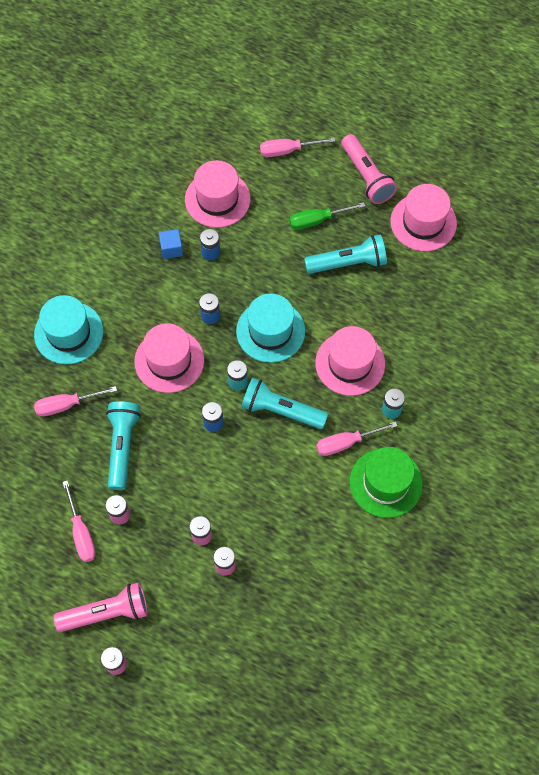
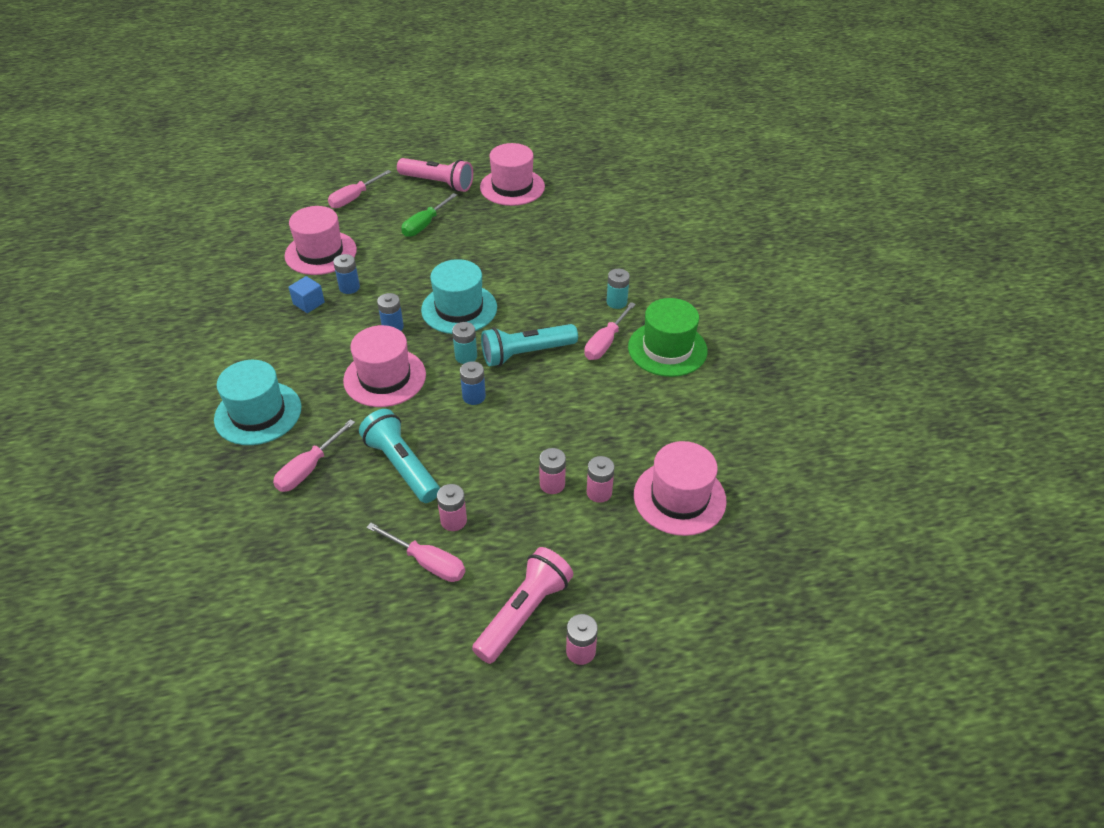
camera: 40 degrees left, 20 degrees down
turquoise flashlight [304,234,387,274] -> none
pink hat [315,326,385,396] -> pink hat moved to [634,441,727,536]

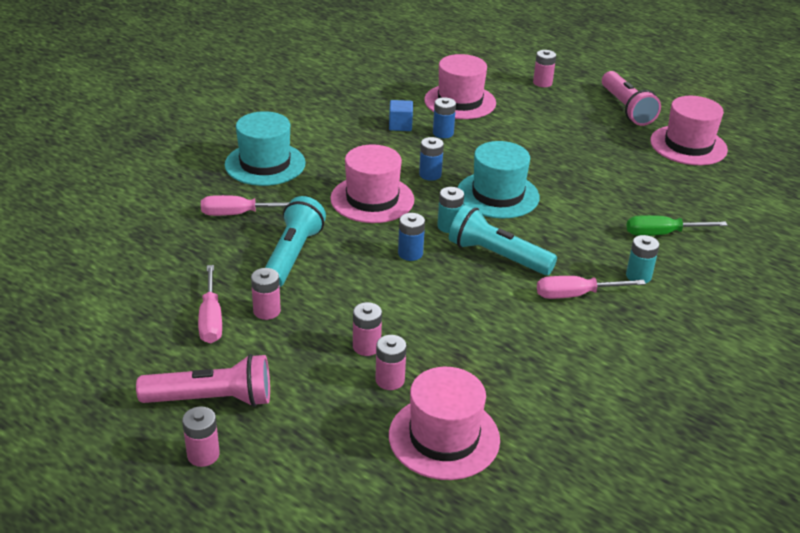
camera: 50 degrees right, 10 degrees down
pink screwdriver [328,170,391,208] -> pink battery [533,50,556,87]
green screwdriver [401,193,457,237] -> green screwdriver moved to [627,215,728,236]
green hat [628,298,708,377] -> none

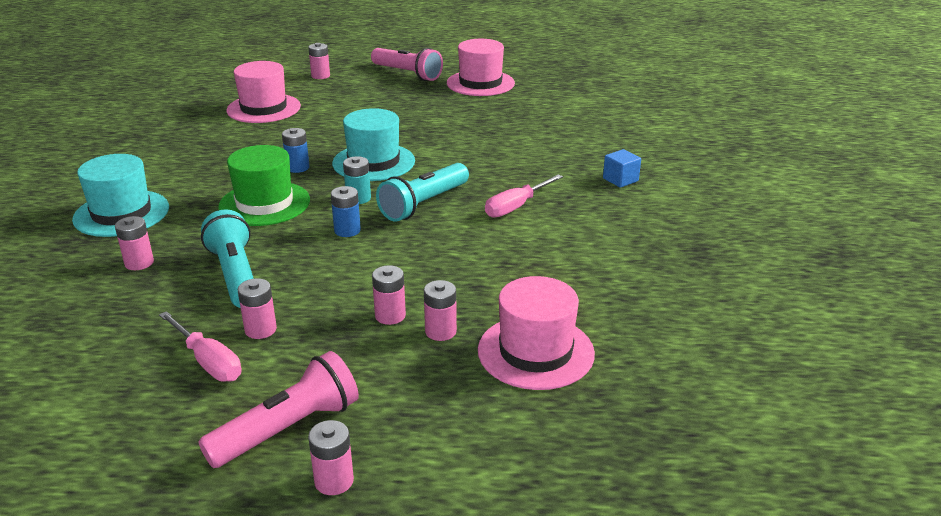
camera: 35 degrees left, 5 degrees down
pink screwdriver [201,195,290,216] -> pink battery [115,216,154,270]
pink hat [330,144,414,223] -> green hat [218,145,310,226]
blue cube [389,100,413,131] -> blue cube moved to [603,149,641,188]
blue battery [433,97,456,138] -> none
turquoise flashlight [449,205,557,275] -> turquoise flashlight turned 45 degrees counterclockwise [376,163,469,222]
turquoise battery [626,235,659,283] -> none
green screwdriver [627,215,728,236] -> none

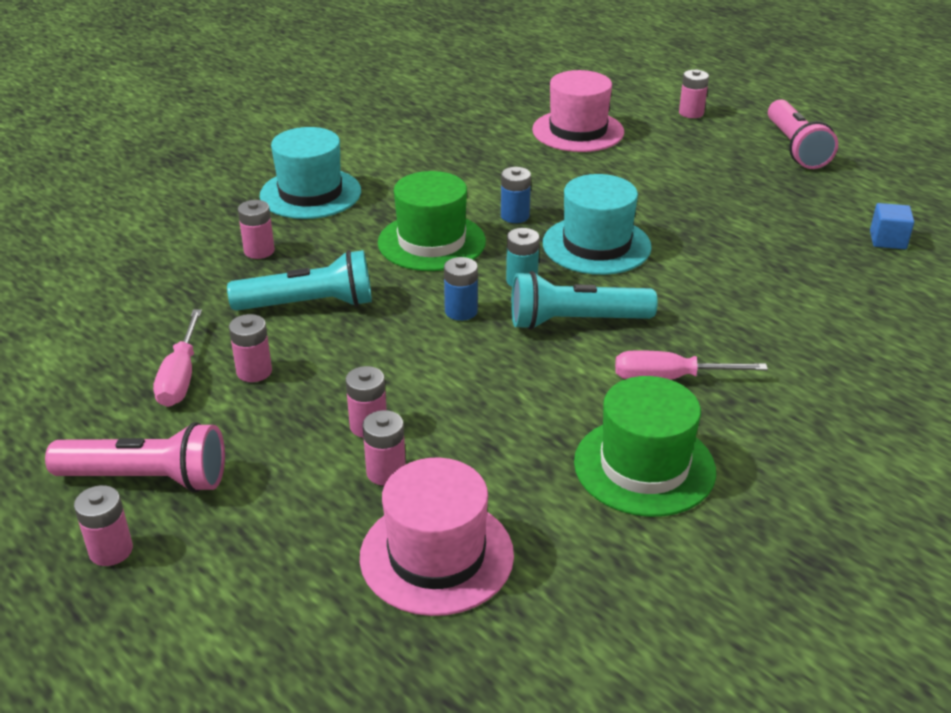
camera: 45 degrees right, 5 degrees up
turquoise flashlight [201,209,254,308] -> turquoise flashlight turned 60 degrees clockwise [227,250,372,311]
pink hat [447,39,515,96] -> none
blue cube [603,149,641,188] -> blue cube moved to [870,203,914,249]
none -> green hat [574,376,716,517]

